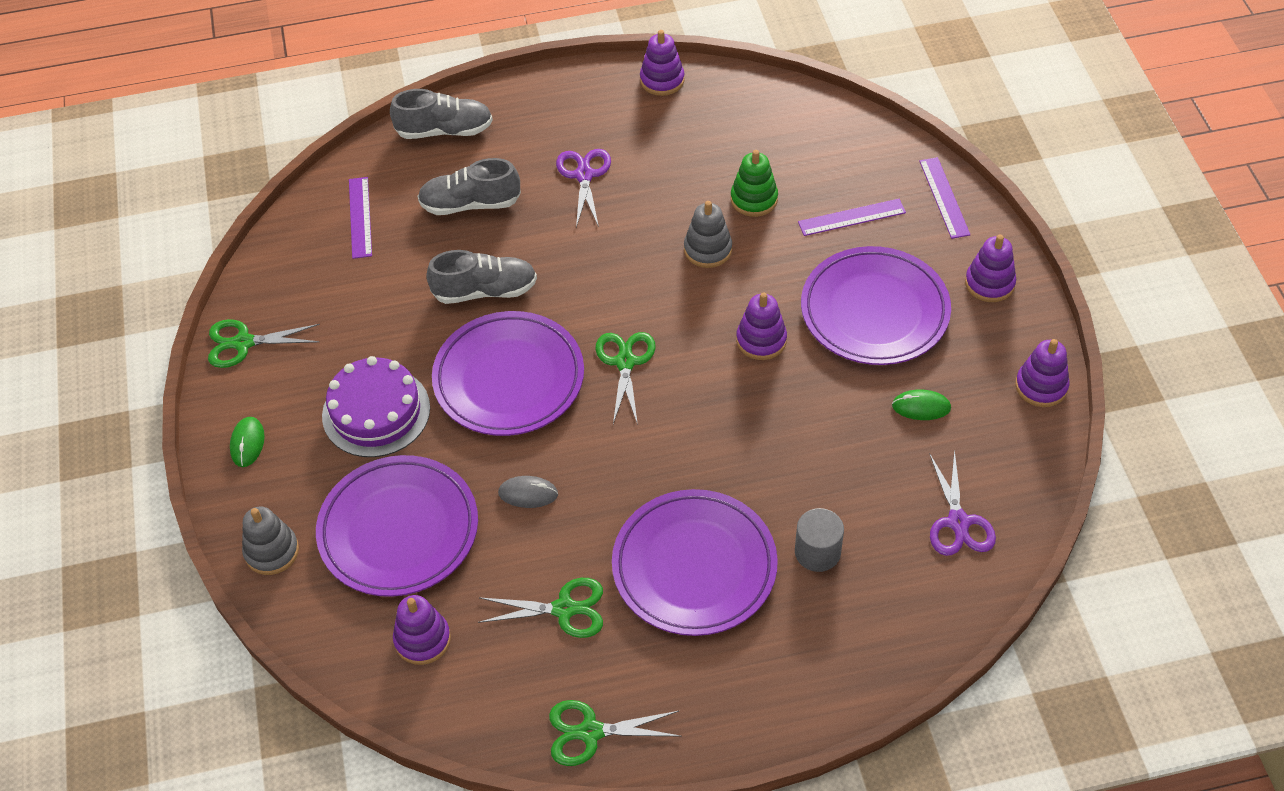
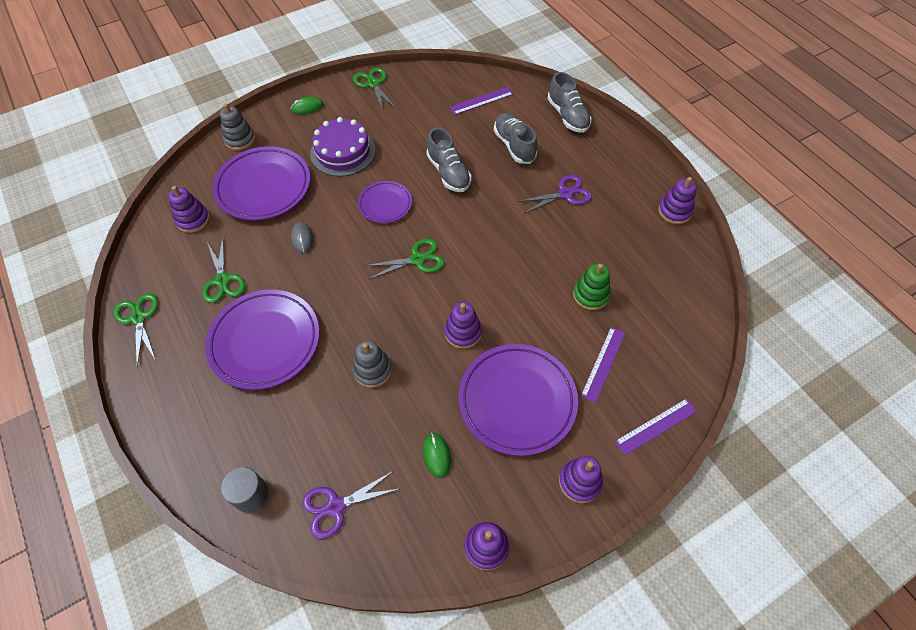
camera: 70 degrees right, 5 degrees up
purple plate [432,311,584,436] -> purple plate [358,181,412,223], size x0.55
grey stacking toy [684,201,732,268] -> grey stacking toy moved to [352,341,392,388]
grey cylinder [795,508,844,572] -> grey cylinder moved to [221,467,268,513]
purple ruler [798,199,906,236] -> purple ruler turned 60 degrees clockwise [581,327,625,403]

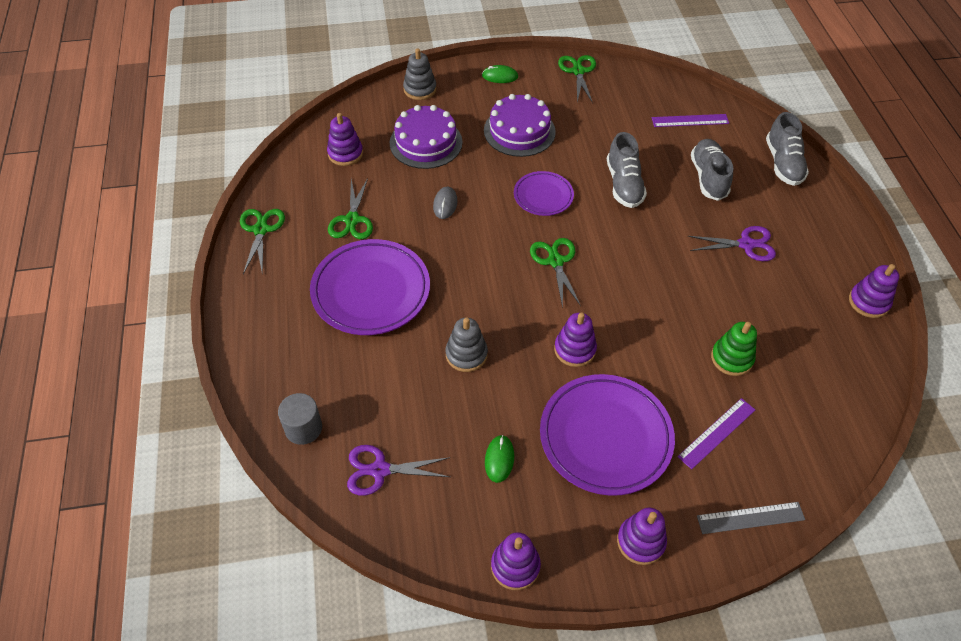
camera: 20 degrees right, 5 degrees down
purple plate [212,146,310,221] -> purple cake [390,105,463,169]
green scissors [365,239,444,280] -> green scissors turned 105 degrees counterclockwise [530,238,581,308]
purple ruler [615,398,697,455] -> grey ruler [697,502,805,534]

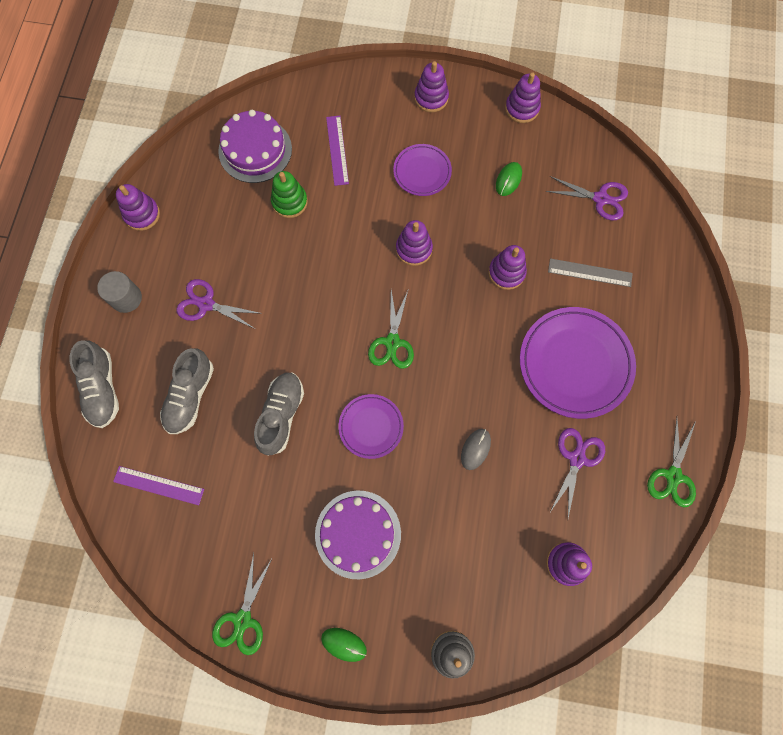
camera: 160 degrees left, 20 degrees up
grey cylinder [278,393,322,445] -> grey cylinder moved to [97,271,142,313]
green scissors [328,178,373,239] -> purple scissors [550,428,605,518]
purple cake [390,105,463,169] -> purple cake moved to [218,110,292,183]
grey stacking toy [446,318,488,372] -> purple stacking toy [488,245,527,290]
purple plate [540,374,675,496] -> purple plate [393,144,452,196], size x0.55
purple ruler [677,398,755,469] -> purple ruler turned 75 degrees counterclockwise [326,116,349,186]
grey ruler [697,502,805,534] -> grey ruler moved to [548,258,633,287]
grey shoe [766,112,809,186] -> grey shoe turned 150 degrees clockwise [70,340,119,428]

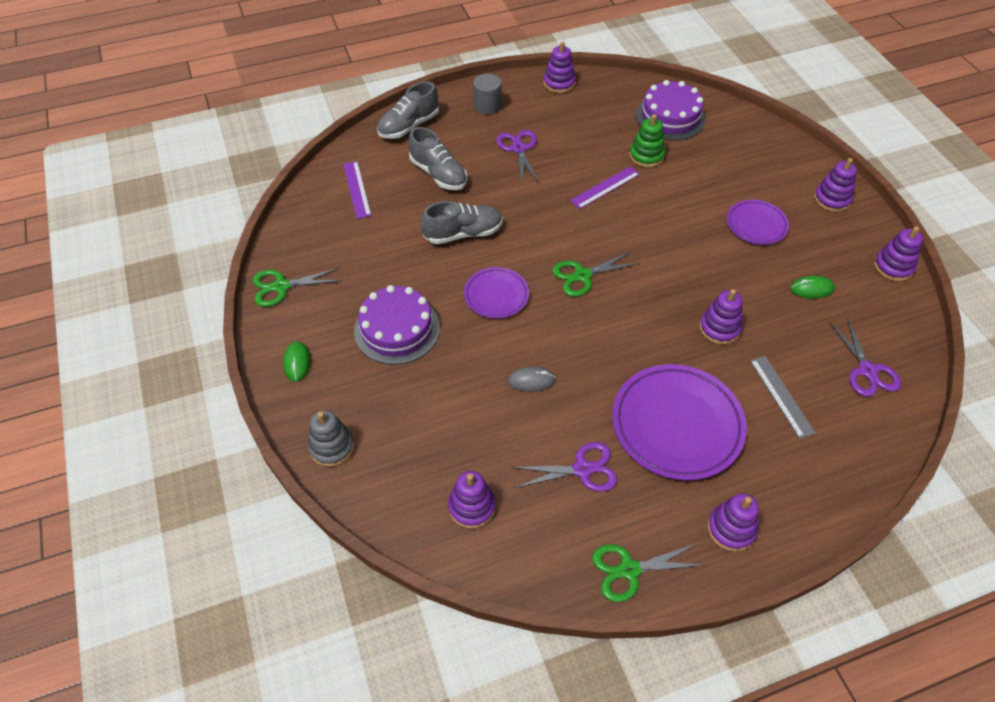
camera: 60 degrees right, 20 degrees down
grey shoe [160,348,214,434] -> grey shoe turned 120 degrees counterclockwise [408,127,467,190]
purple ruler [326,116,349,186] -> purple ruler moved to [570,167,640,209]
purple stacking toy [396,220,433,266] -> purple stacking toy moved to [707,493,759,552]

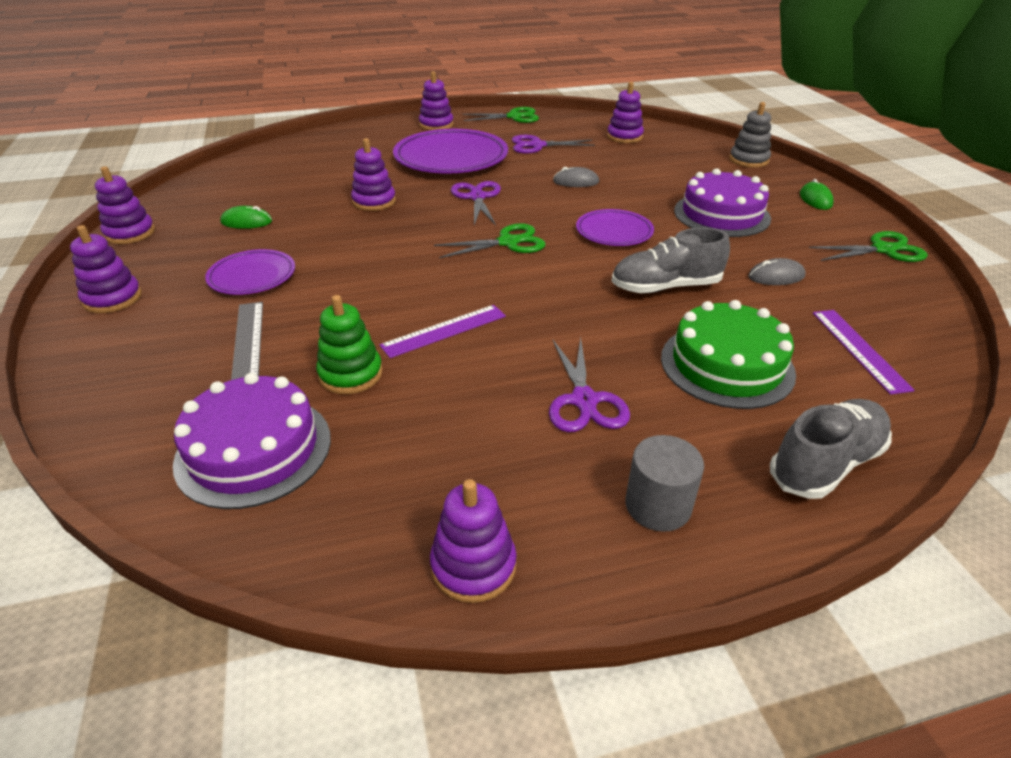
camera: 175 degrees left, 15 degrees down
grey shoe [408,127,467,190] -> green cake [661,300,796,409]
grey ruler [750,356,816,439] -> grey ruler moved to [231,302,263,380]
purple scissors [829,317,901,397] -> purple scissors moved to [451,181,501,225]
none -> grey mouse [748,258,806,285]

